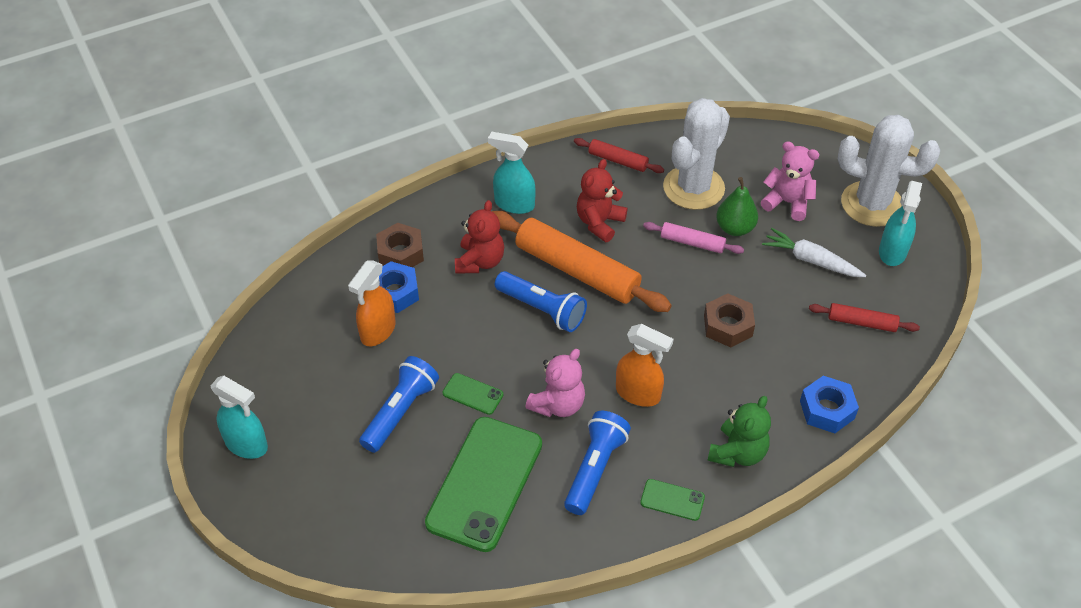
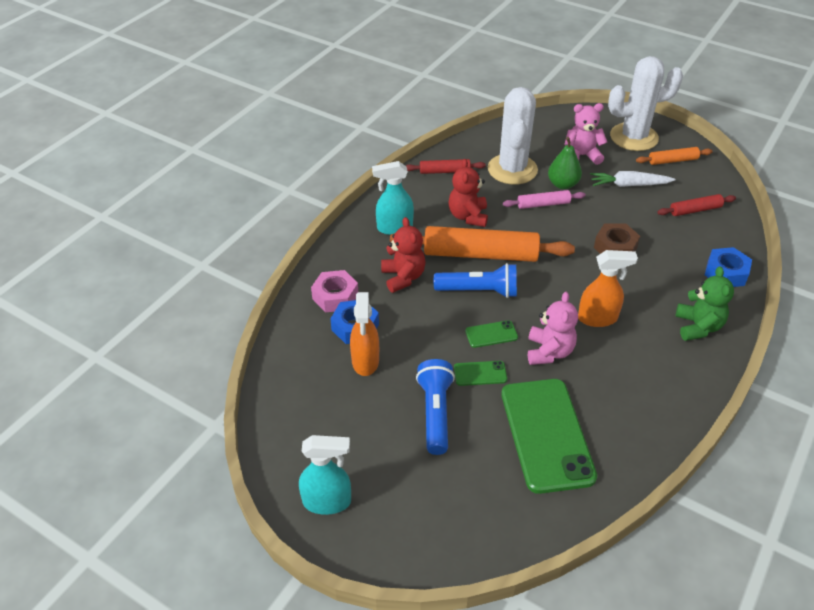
camera: 30 degrees left, 5 degrees down
brown nut [376,223,424,267] -> pink nut [311,270,358,312]
blue flashlight [564,411,631,515] -> none
green phone [640,479,705,521] -> green phone moved to [465,320,518,348]
turquoise spray bottle [879,181,922,266] -> orange rolling pin [636,147,712,165]

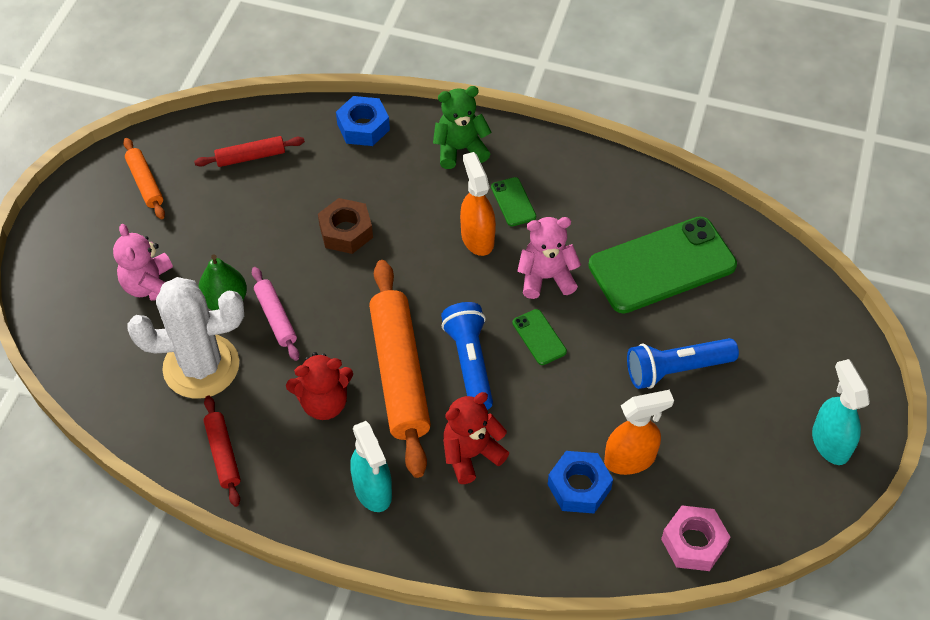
camera: 105 degrees left, 10 degrees up
pink nut [311,270,358,312] -> pink nut moved to [661,505,730,571]
green phone [454,361,507,386] -> green phone moved to [491,177,536,226]
white carrot [590,171,676,187] -> none
white cactus [608,56,683,151] -> none
red rolling pin [658,194,736,216] -> red rolling pin turned 75 degrees counterclockwise [194,136,305,167]

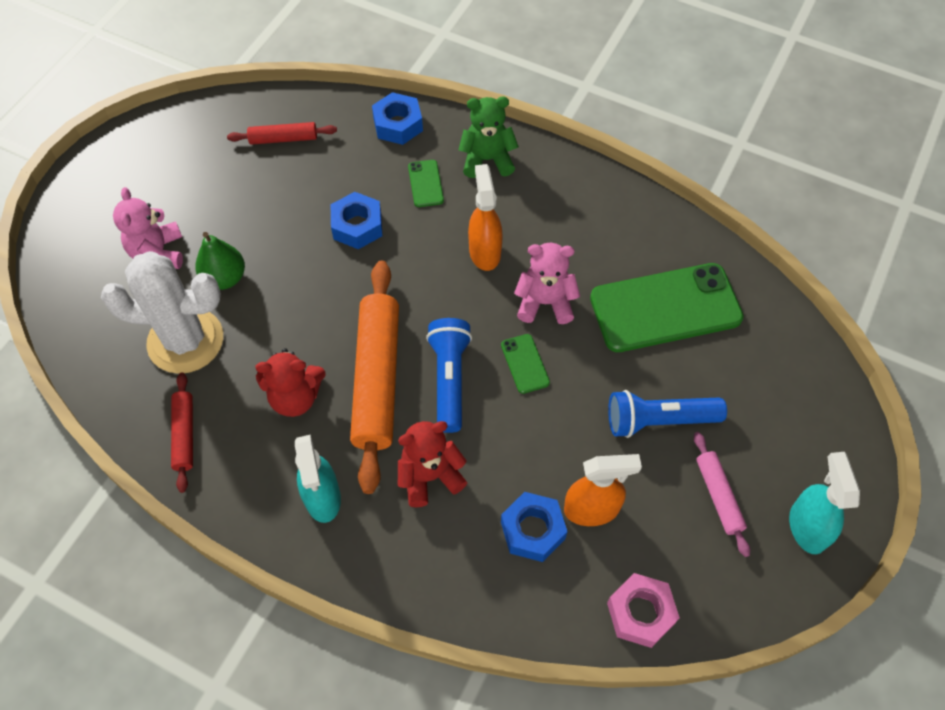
camera: 10 degrees right, 5 degrees up
orange rolling pin [123,138,165,219] -> none
pink rolling pin [252,267,299,361] -> pink rolling pin moved to [694,432,750,557]
brown nut [318,198,373,254] -> blue nut [331,192,382,249]
green phone [491,177,536,226] -> green phone moved to [408,160,444,207]

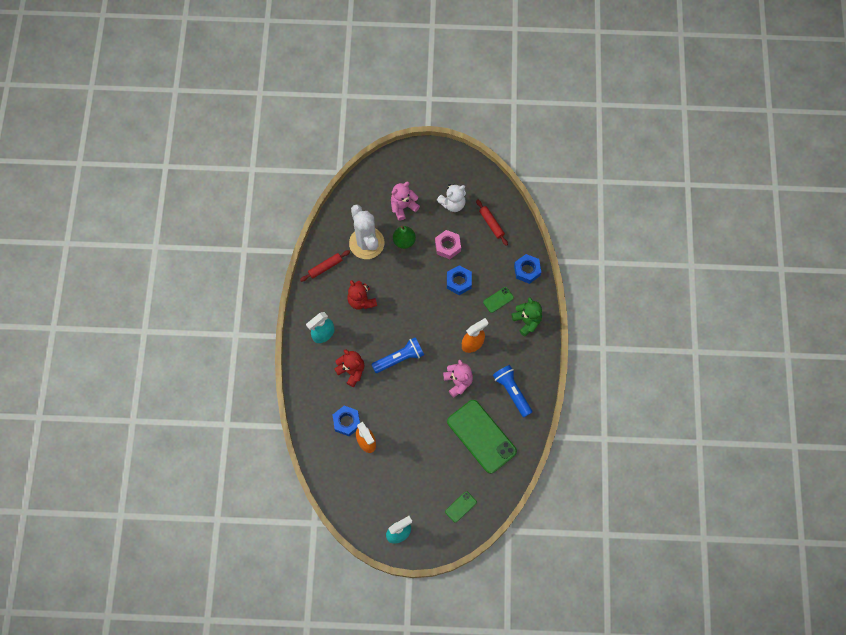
camera: 65 degrees right, 10 degrees up
orange rolling pin [350,260,399,494] -> none
green phone [501,334,550,394] -> green phone moved to [445,491,477,523]
pink nut [607,573,680,648] -> pink nut moved to [435,230,461,259]
blue flashlight [608,390,727,438] -> blue flashlight moved to [493,365,532,417]
pink rolling pin [694,432,750,557] -> none
none -> white teddy bear [437,184,466,212]

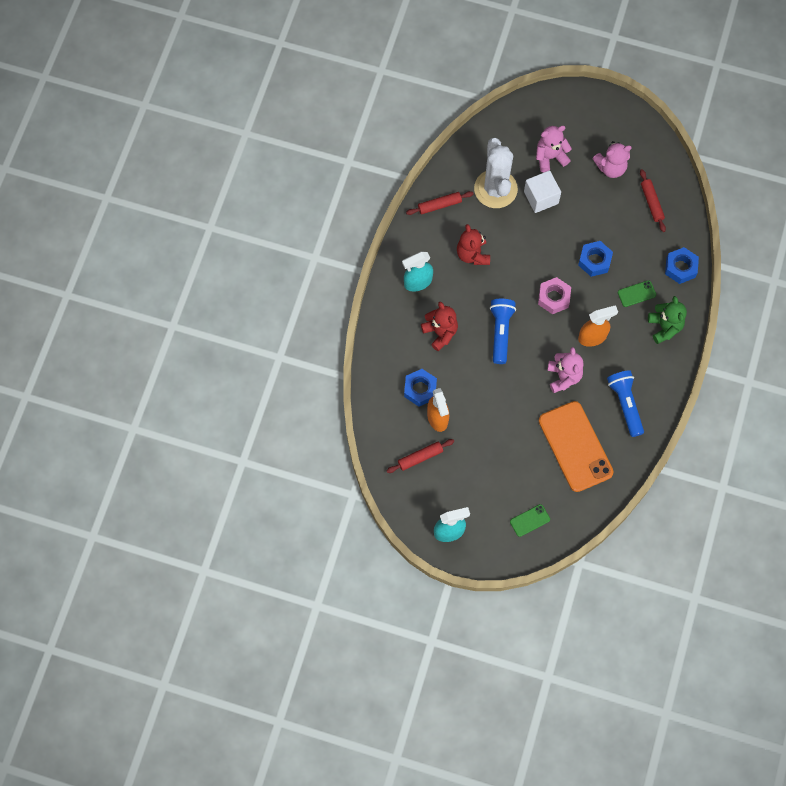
camera: 15 degrees right, 0 degrees up
blue flashlight [371,337,424,373] -> blue flashlight turned 75 degrees counterclockwise [490,299,516,364]
green pear [393,226,416,249] -> white cube [524,170,561,213]
pink nut [435,230,461,259] -> pink nut moved to [538,277,571,314]
white teddy bear [437,184,466,212] -> pink teddy bear [592,141,632,178]
green phone [447,400,517,474] -> orange phone [539,401,614,492]
none -> red rolling pin [386,439,454,473]

